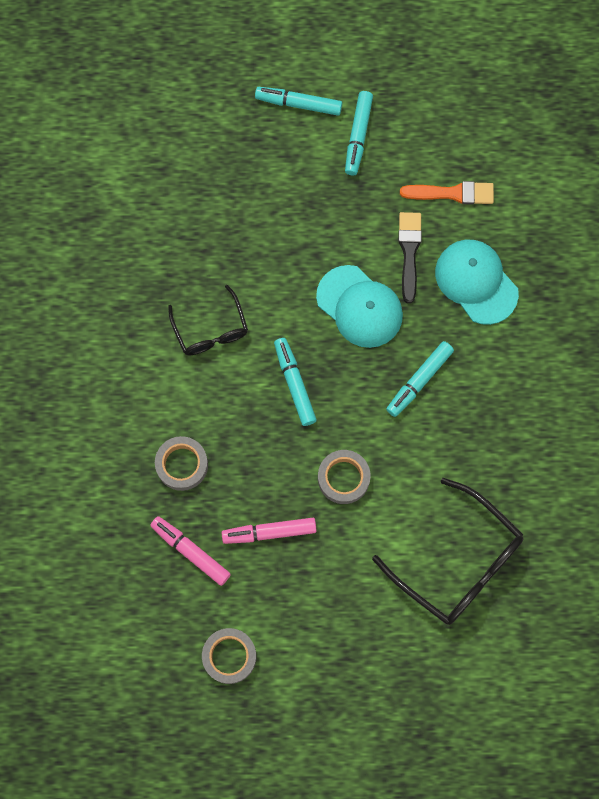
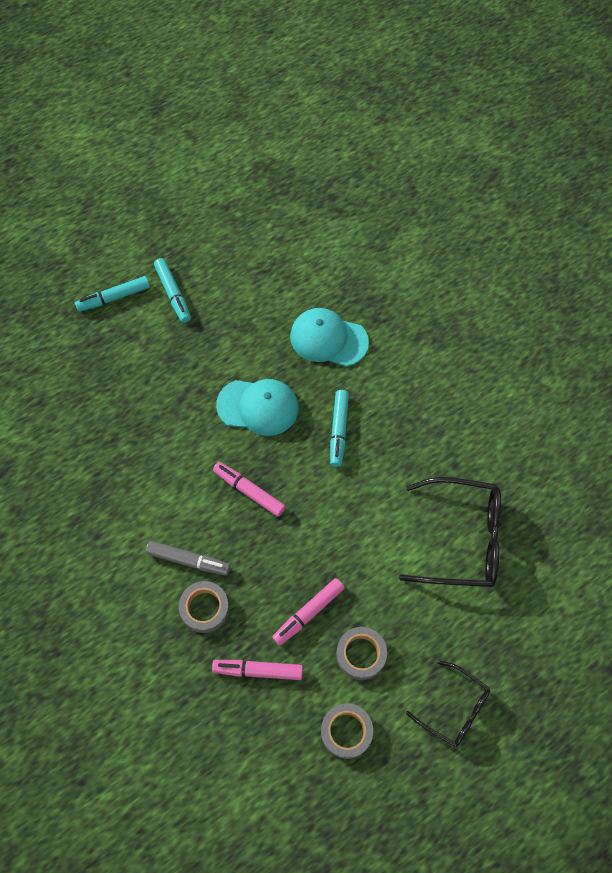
camera: 35 degrees left, 10 degrees down
black glasses [168,285,248,356] -> black glasses moved to [406,660,490,747]
turquoise marker [274,338,317,426] -> pink marker [213,462,285,517]
grey tape [318,450,371,504] -> grey tape moved to [336,627,387,680]
black brush [398,212,422,304] -> none
orange brush [400,181,494,205] -> none
none -> grey marker [146,541,230,576]

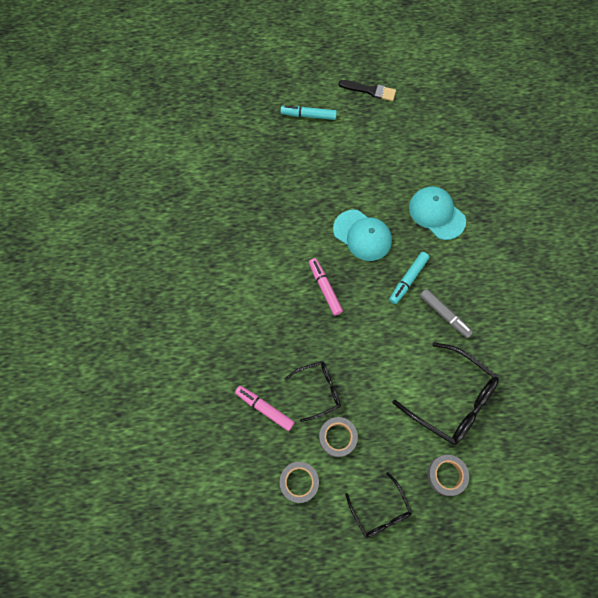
camera: 30 degrees right, 5 degrees up
grey marker [146,541,230,576] -> grey marker moved to [420,289,473,338]
turquoise marker [154,258,191,323] -> none
grey tape [179,581,229,633] -> grey tape moved to [427,455,469,496]
pink marker [272,578,345,646] -> black glasses [285,361,341,422]
none -> black brush [338,80,396,101]

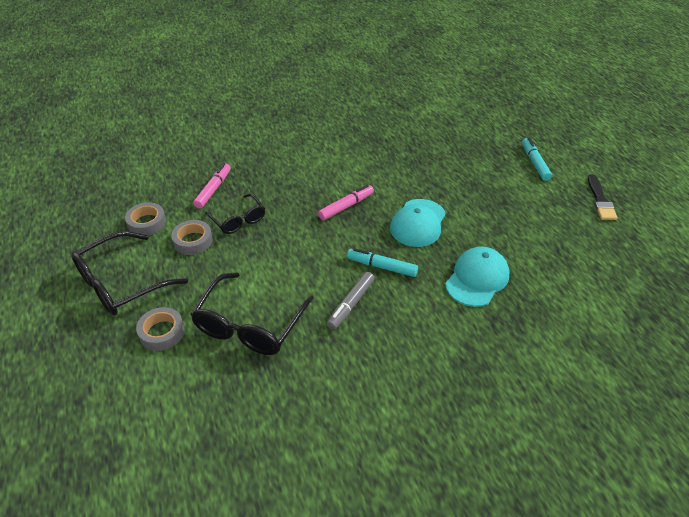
camera: 75 degrees right, 25 degrees down
black glasses [345,472,412,538] -> black glasses [71,231,188,316], size x1.67

